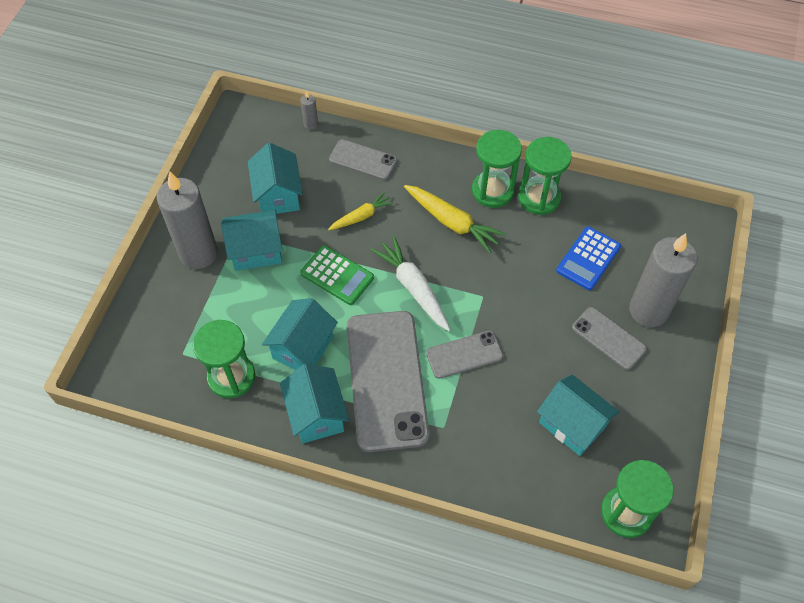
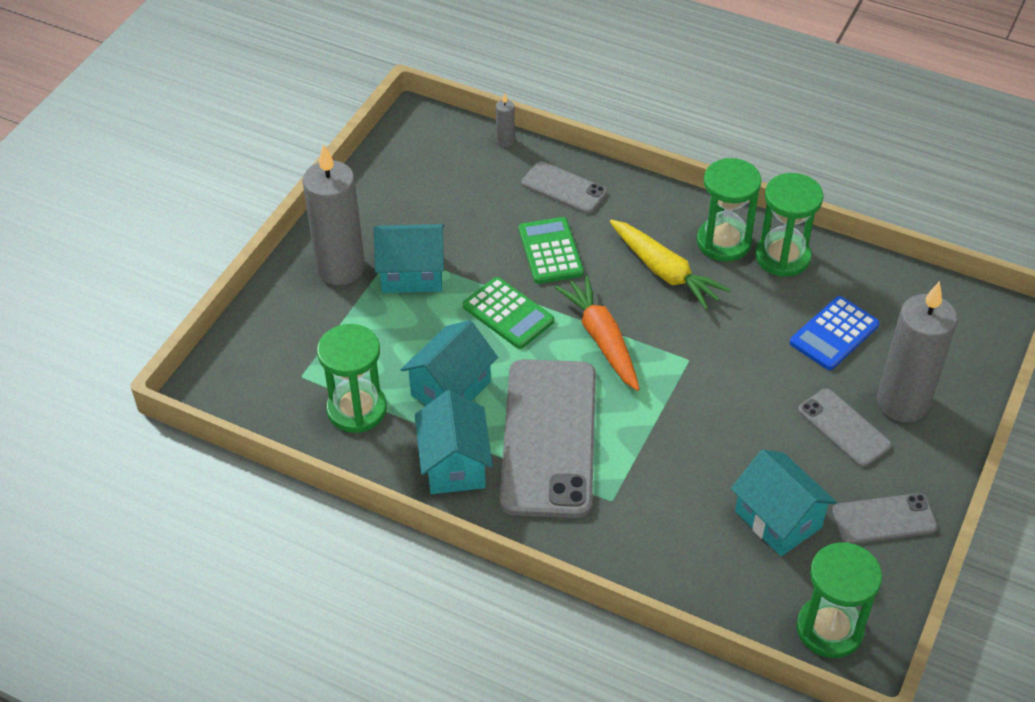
camera: 10 degrees right, 10 degrees down
turquoise house [248,143,303,214] -> none
yellow carrot [328,192,394,230] -> green calculator [519,217,584,284]
white carrot [371,236,450,331] -> orange carrot [555,275,640,391]
grey phone [426,330,503,379] -> grey phone moved to [832,493,938,544]

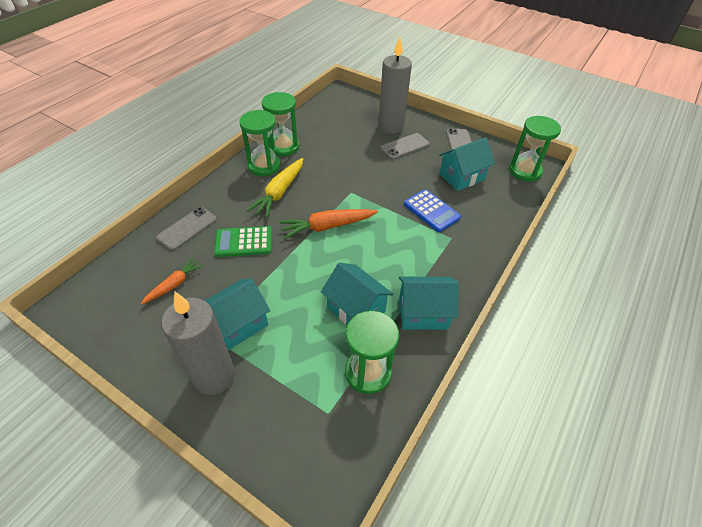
camera: 85 degrees left, 0 degrees up
turquoise house [374,224,444,293] -> turquoise house turned 45 degrees clockwise [204,279,270,351]
green calculator [463,277,554,349] -> none
grey candle [496,94,515,147] -> none
grey phone [500,359,596,518] -> none
yellow carrot [610,220,730,310] -> yellow carrot turned 150 degrees clockwise [247,158,303,218]
blue calculator [790,296,880,370] -> blue calculator moved to [404,189,461,232]
none -> orange carrot [141,258,203,304]

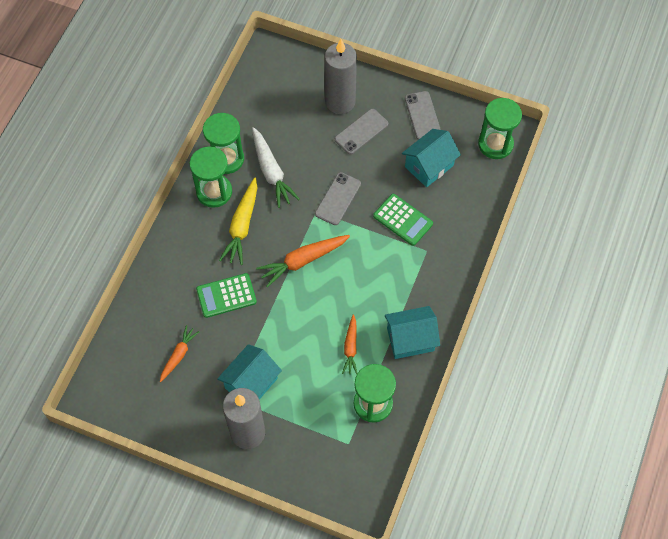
camera: 10 degrees left, 15 degrees up
grey phone [156,207,217,251] -> grey phone moved to [315,172,361,225]
turquoise house [321,263,393,325] -> orange carrot [342,314,357,375]
blue calculator [404,189,461,232] -> green calculator [373,194,433,246]
none -> white carrot [252,127,300,208]

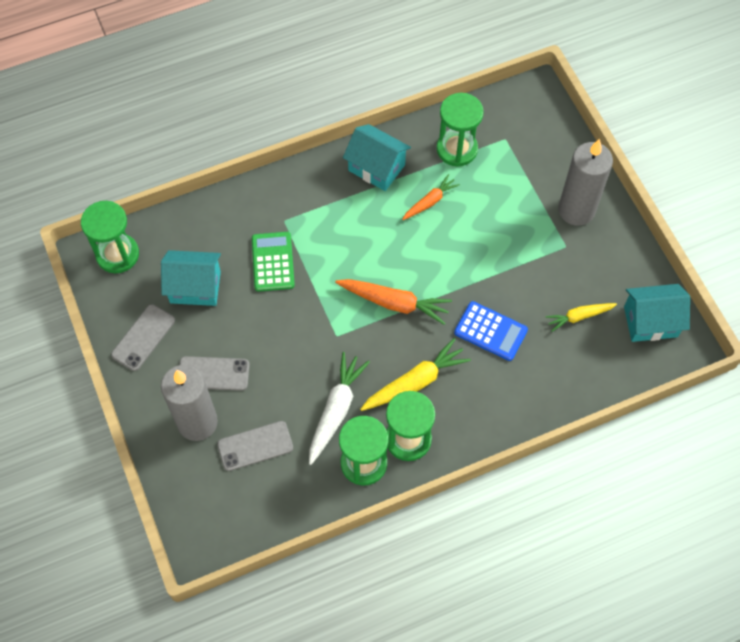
camera: 135 degrees left, 0 degrees up
orange carrot [160,325,199,382] -> yellow carrot [545,303,617,332]
green calculator [196,273,257,318] -> blue calculator [454,301,528,361]
turquoise house [217,344,282,400] -> turquoise house moved to [624,284,690,342]
grey phone [315,172,361,225] -> grey phone moved to [217,421,293,471]

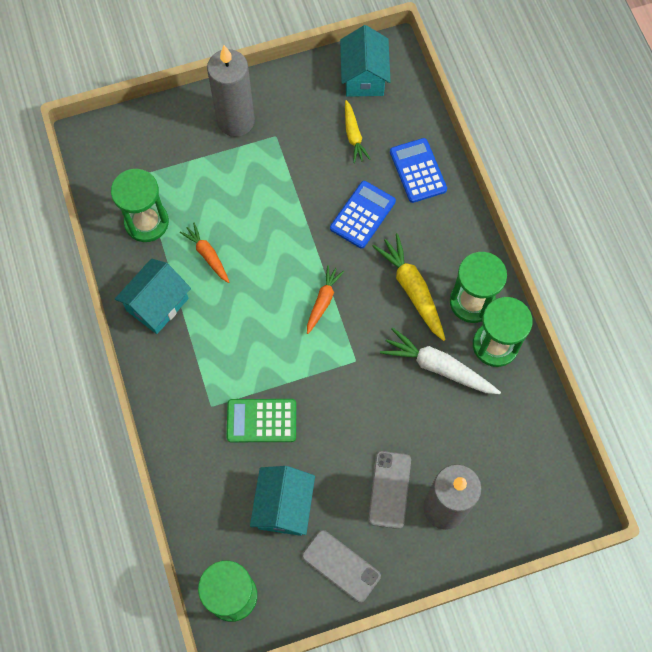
camera: 85 degrees left, 5 degrees up
grey phone [217,421,293,471] -> none
orange carrot [335,279,452,325] -> orange carrot [307,265,344,334], size x0.62
none -> blue calculator [390,138,447,203]

